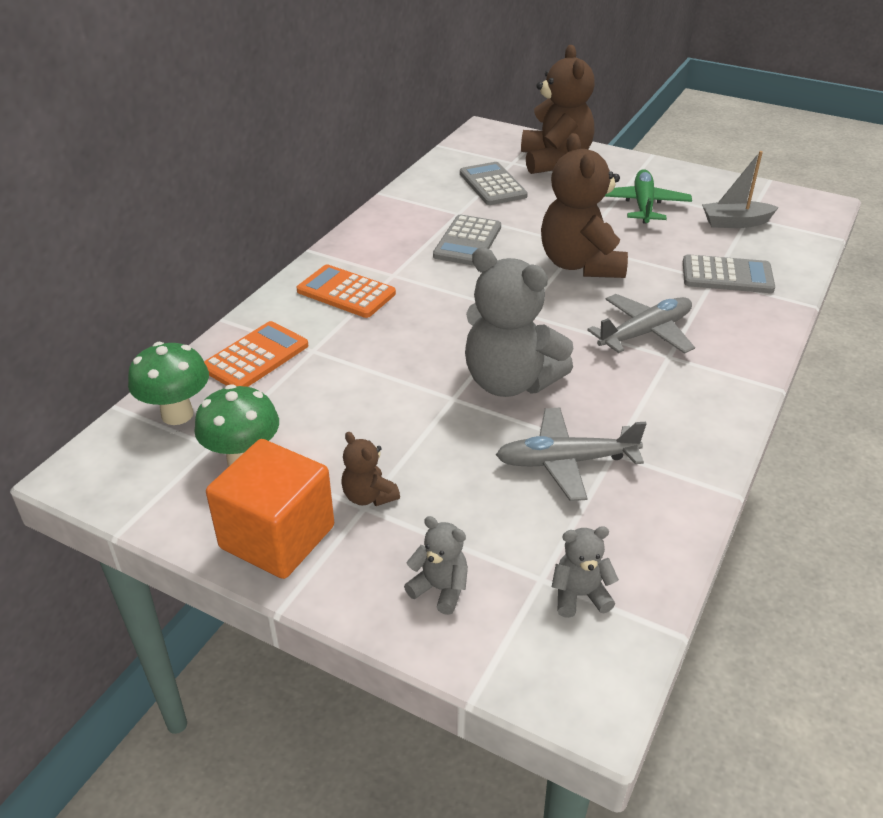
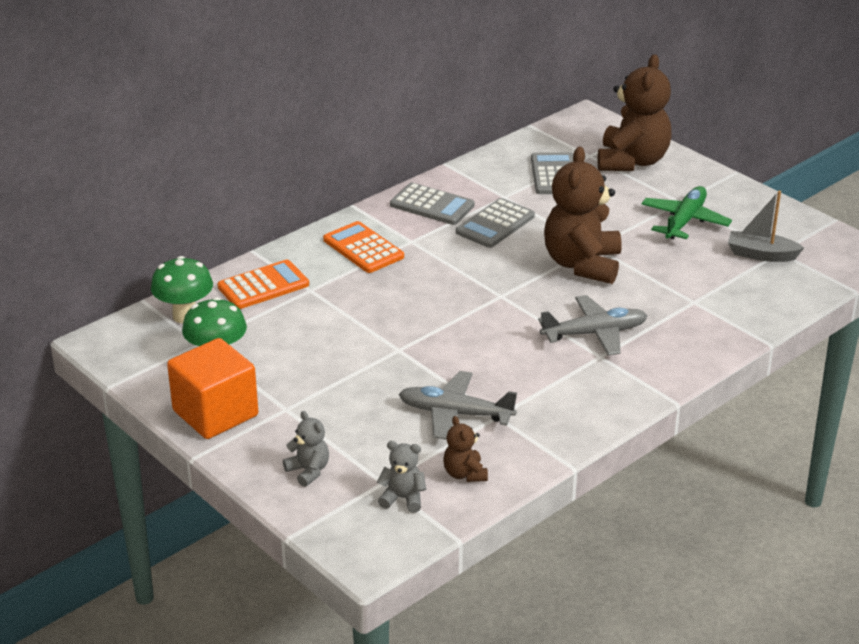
camera: 20 degrees right, 5 degrees down
brown teddy bear [341,432,400,506] -> brown teddy bear moved to [443,416,488,482]
grey teddy bear [465,247,574,397] -> none
grey calculator [683,254,775,293] -> grey calculator moved to [390,183,475,225]

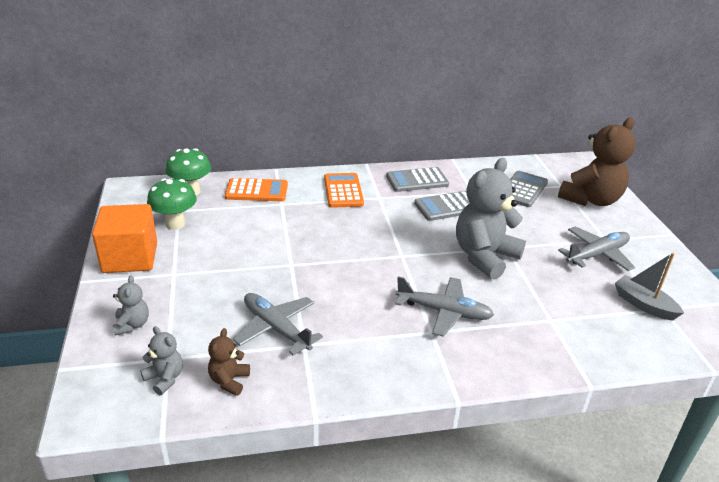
camera: 30 degrees right, 0 degrees up
grey calculator [390,183,475,225] -> grey calculator turned 105 degrees clockwise [386,167,449,192]
brown teddy bear [544,147,622,284] -> grey teddy bear [456,158,526,279]
green plane [641,186,732,239] -> grey plane [558,226,635,271]

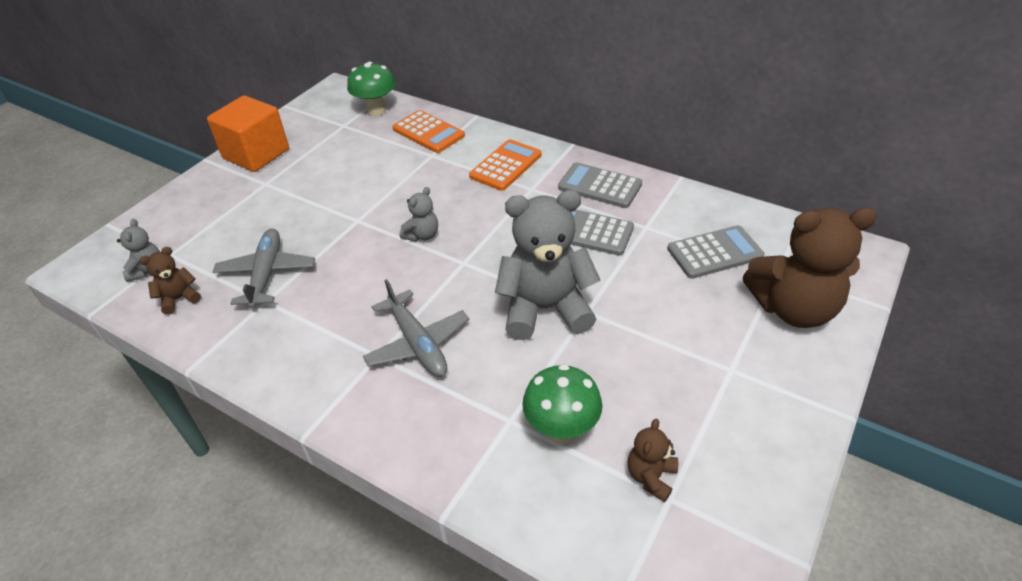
camera: 45 degrees right, 10 degrees up
grey teddy bear [113,275,149,335] -> grey teddy bear moved to [399,187,438,242]
green mushroom [147,178,197,230] -> green mushroom moved to [522,364,602,444]
grey plane [558,226,635,271] -> none
grey boat [615,252,684,321] -> brown teddy bear [628,419,678,502]

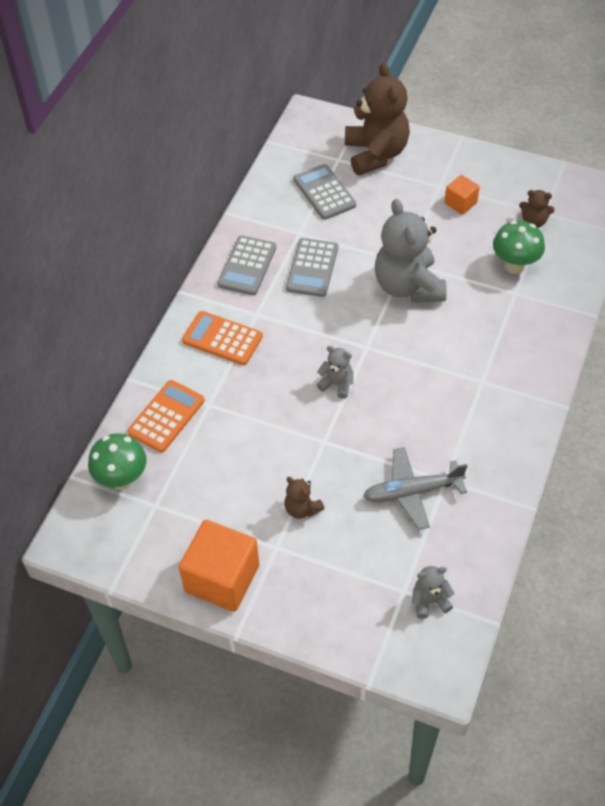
camera: 100 degrees left, 10 degrees up
brown teddy bear [139,247,201,315] -> brown teddy bear moved to [284,477,325,519]
grey plane [363,279,469,377] -> none
none -> orange cube [444,175,480,215]

